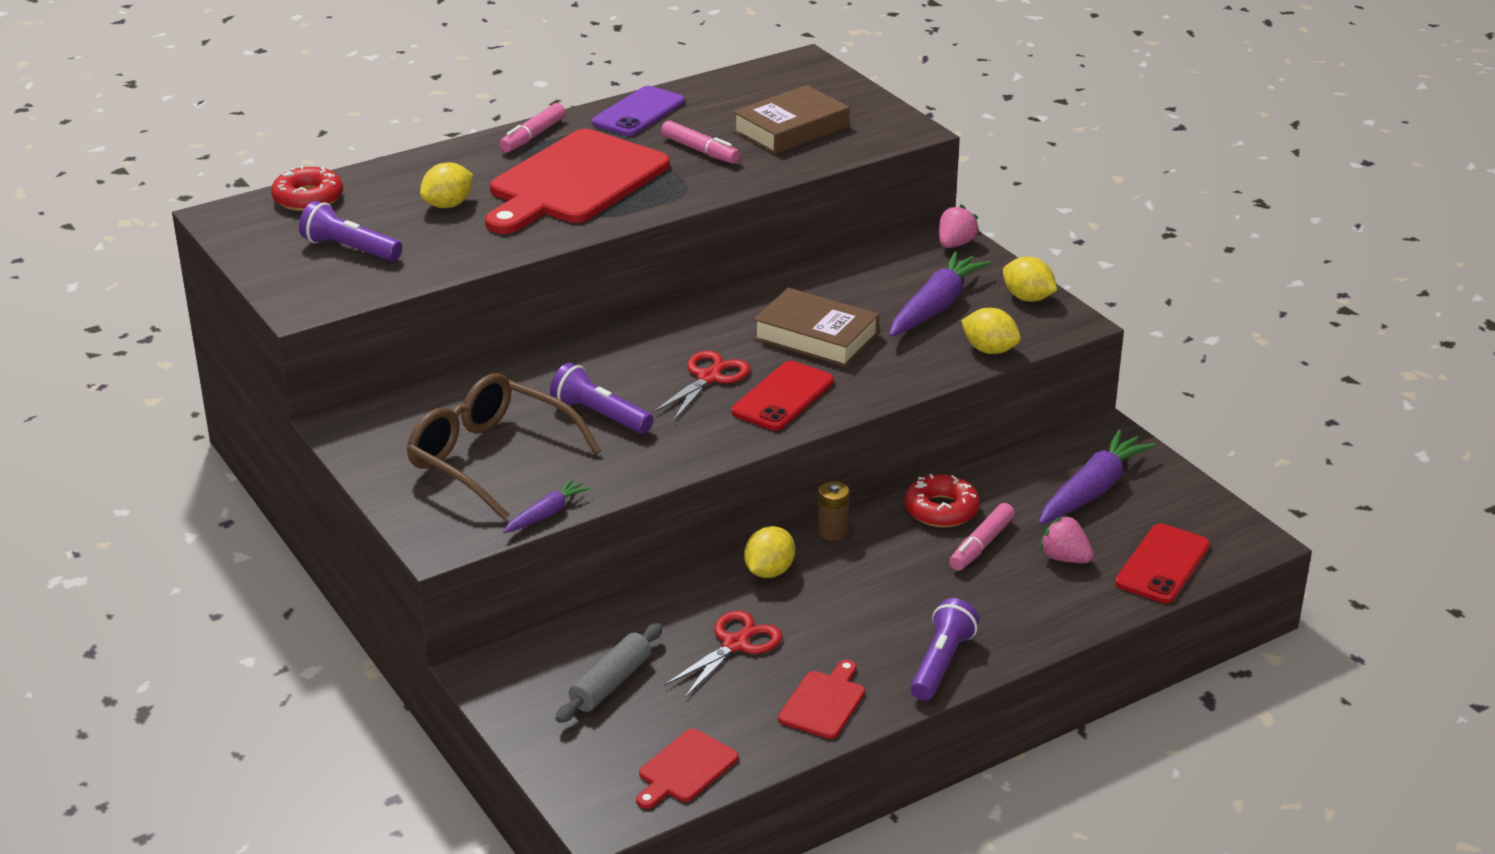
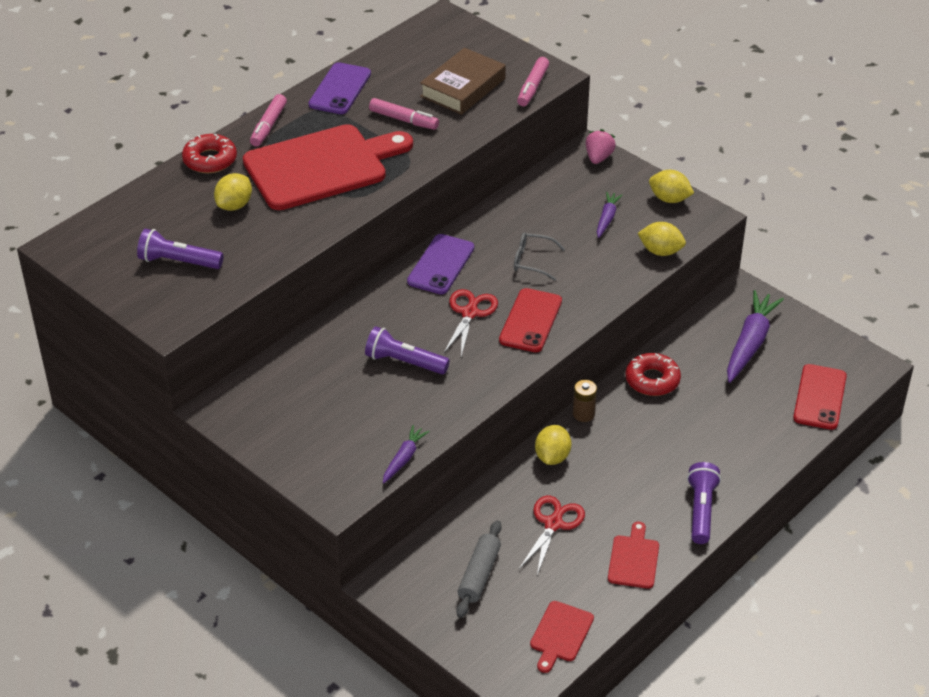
camera: 15 degrees left, 10 degrees up
red donut [271,166,343,211] -> red donut moved to [182,134,237,173]
brown glasses [407,373,601,520] -> none
red cutting board [485,129,670,234] -> red cutting board turned 135 degrees counterclockwise [243,124,413,210]
brown book [753,288,879,367] -> grey glasses [514,232,565,281]
purple carrot [889,251,991,337] -> purple carrot [597,192,622,238], size x0.53
pink marker [949,503,1015,571] -> pink marker moved to [517,57,549,106]
pink strawberry [1040,515,1094,563] -> none
none -> purple phone [407,234,474,294]

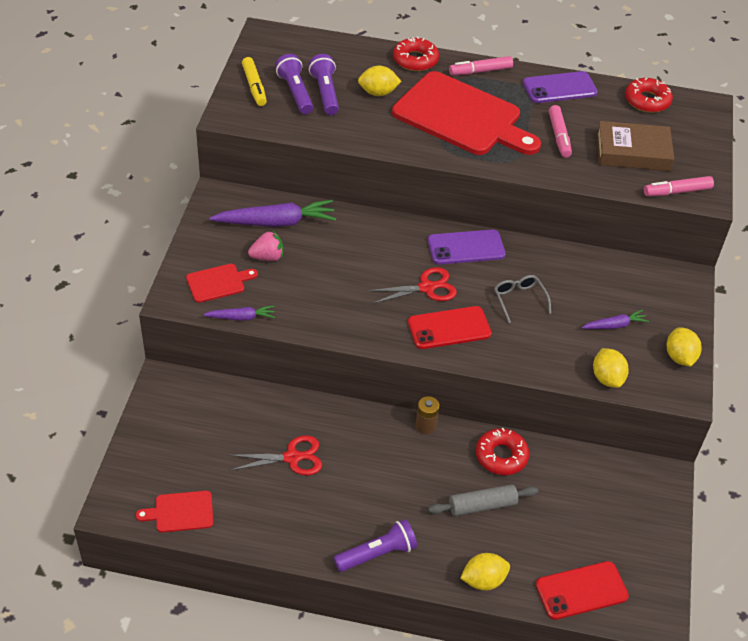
camera: 55 degrees right, 5 degrees up
purple flashlight [365,326,450,374] -> purple flashlight moved to [309,54,339,115]
grey rolling pin [456,520,501,618] -> grey rolling pin moved to [428,484,538,516]
yellow lemon [535,425,571,465] -> yellow lemon moved to [460,553,510,590]
pink strawberry [586,129,616,164] -> pink strawberry moved to [248,231,283,261]
red cutting board [608,522,659,589] -> red cutting board moved to [186,264,258,303]
purple carrot [727,290,784,383] -> purple carrot moved to [210,200,336,227]
none -> yellow marker [242,57,267,106]
none -> red donut [625,78,673,113]

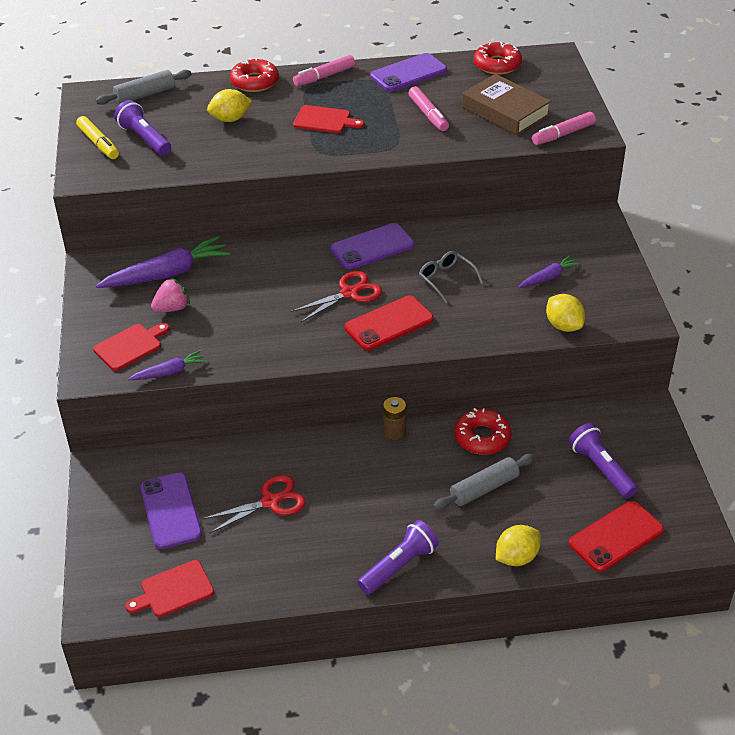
camera: 15 degrees left, 5 degrees down
purple flashlight [309,54,339,115] -> purple flashlight moved to [569,423,638,498]
red cutting board [392,71,541,155] -> red cutting board [293,105,364,133], size x0.44
brown book [596,121,675,171] -> brown book turned 60 degrees clockwise [462,74,551,135]
yellow lemon [667,327,702,366] -> none
none -> grey rolling pin [95,70,191,105]
none -> purple phone [140,472,202,549]

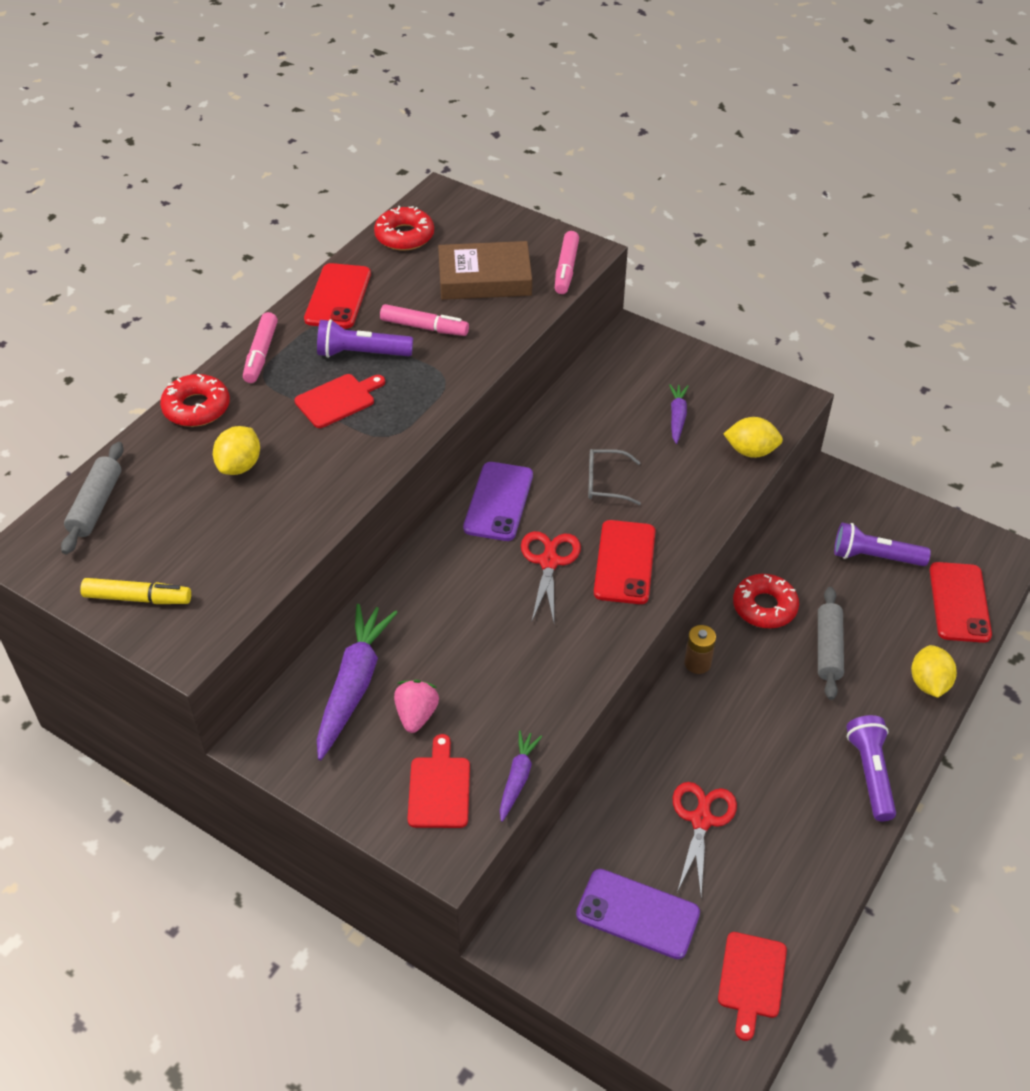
camera: 50 degrees left, 5 degrees up
purple flashlight [114,100,171,156] -> purple flashlight moved to [317,319,413,358]
purple phone [370,53,447,92] -> red phone [304,263,371,329]

